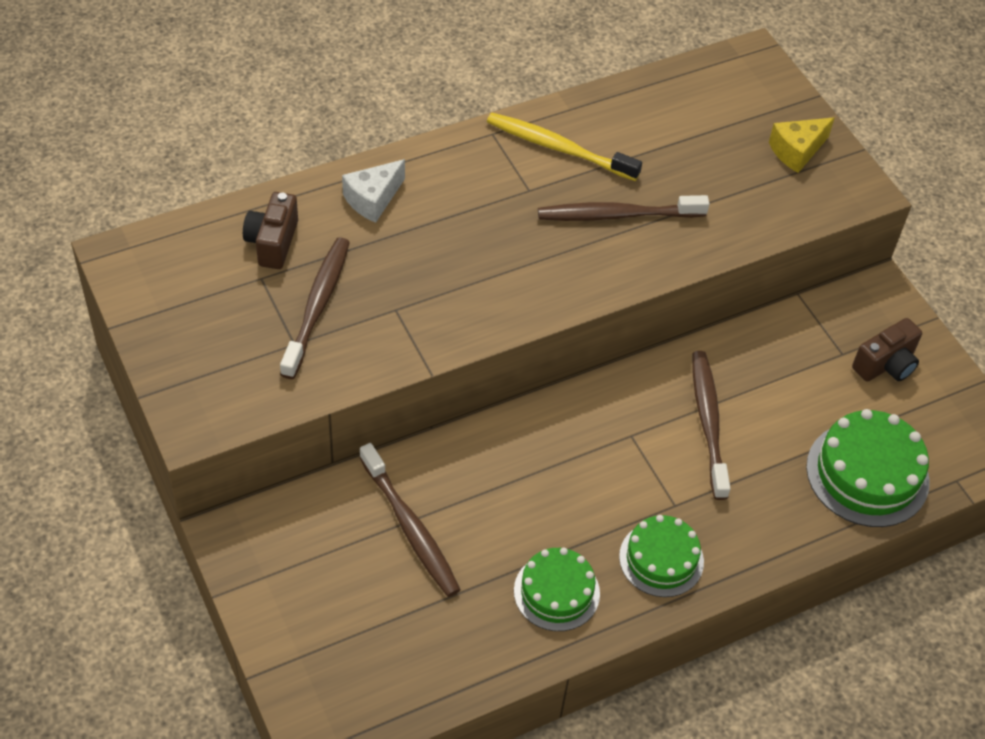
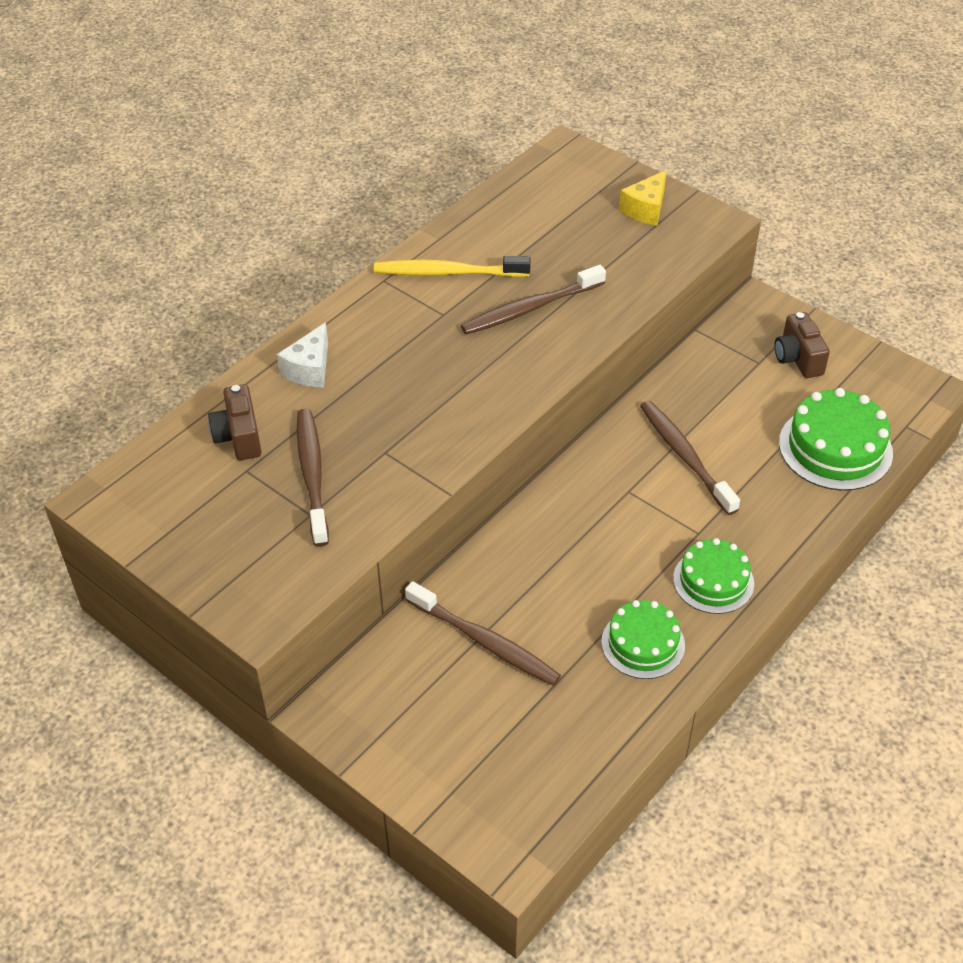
camera: 20 degrees left, 5 degrees down
brown camera [852,318,922,382] -> brown camera turned 135 degrees clockwise [774,312,830,378]

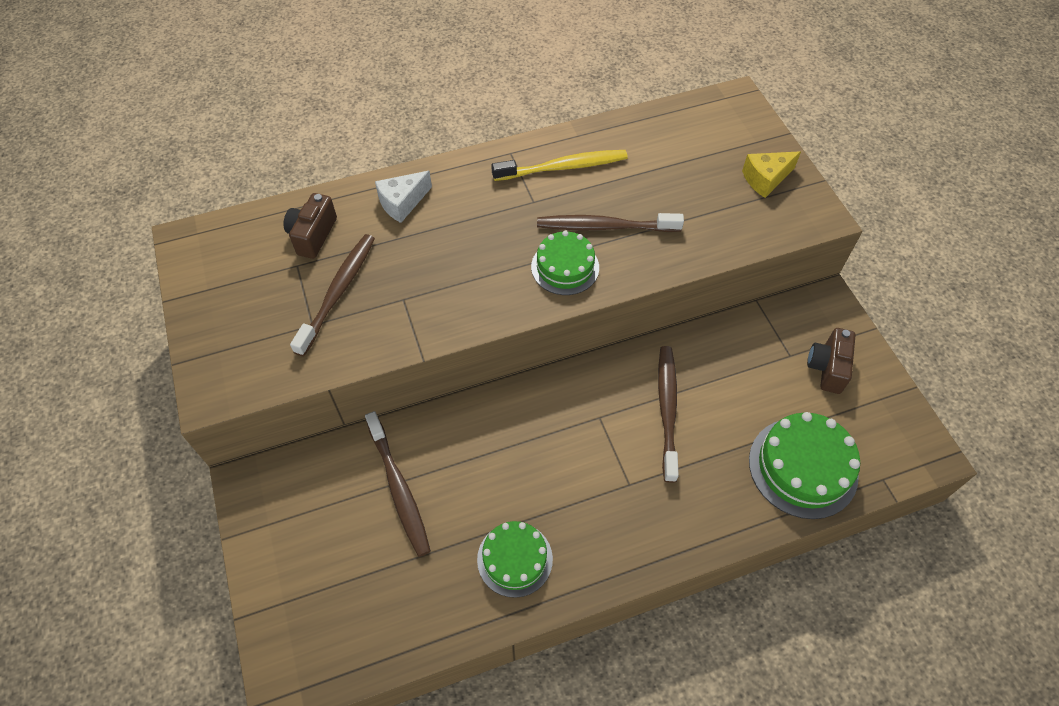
camera: 30 degrees right, 10 degrees up
yellow toothbrush [374,256,531,277] -> yellow toothbrush turned 135 degrees clockwise [491,150,628,181]
green cake [673,538,754,614] -> green cake moved to [531,231,599,295]

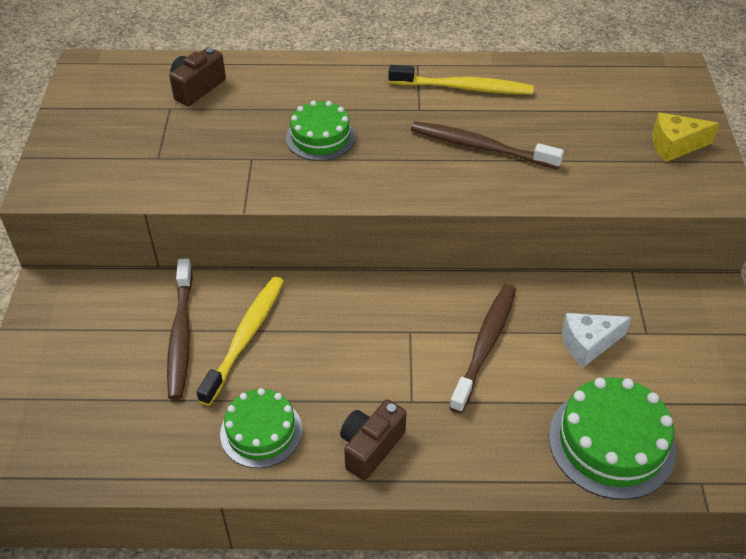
camera: 20 degrees right, 10 degrees down
brown toothbrush [290,234,375,357] -> none
white cheese [375,171,432,223] -> white cheese moved to [562,313,632,367]
green cake [531,231,599,295] -> green cake moved to [286,101,356,161]
brown camera [807,328,856,394] -> brown camera moved to [340,400,406,480]
none -> yellow toothbrush [196,277,284,406]

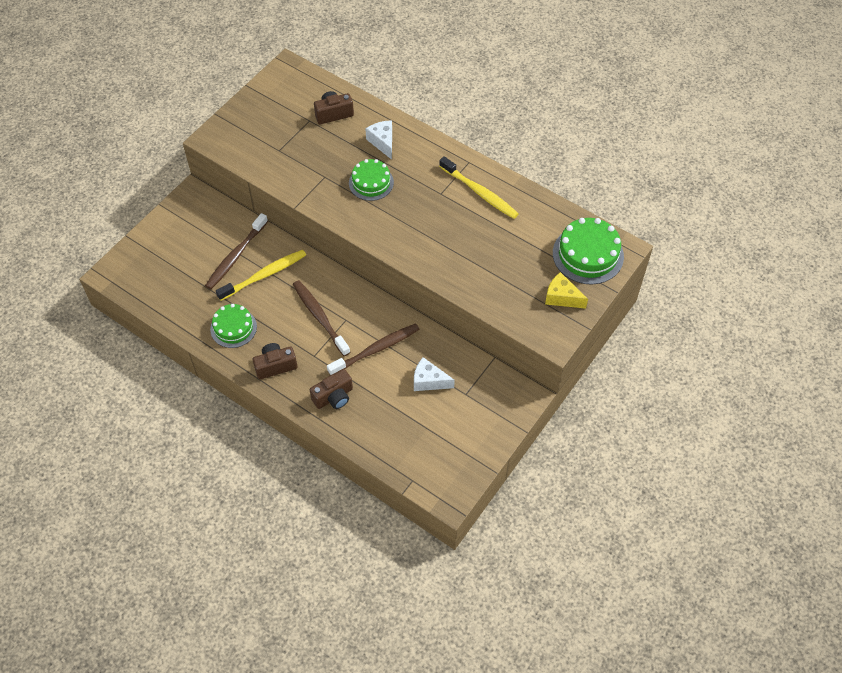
camera: 35 degrees right, 10 degrees up
brown toothbrush [411,121,564,169] -> brown toothbrush moved to [293,280,350,356]
green cake [549,377,676,500] -> green cake moved to [553,218,624,284]
none -> brown camera [310,369,353,409]
none -> white cheese [366,120,392,160]

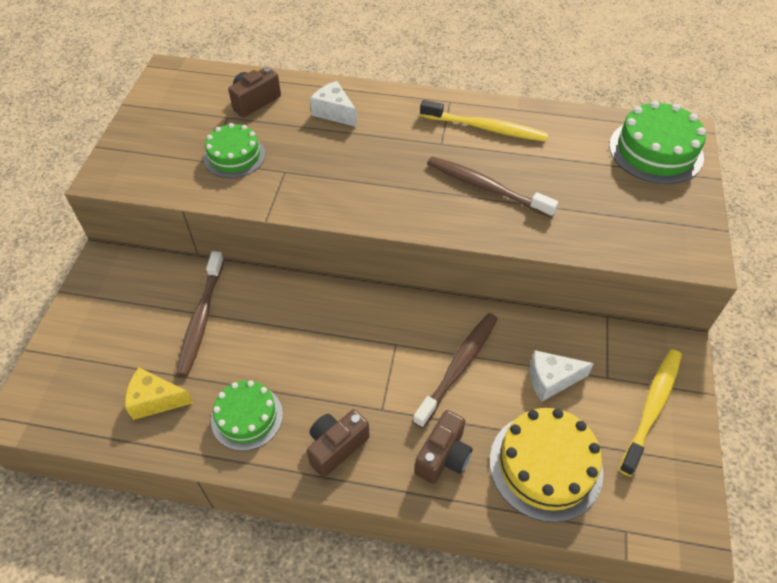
camera: 25 degrees left, 5 degrees down
yellow toothbrush [216,250,306,301] -> yellow toothbrush moved to [619,349,682,476]
brown toothbrush [293,280,350,356] -> brown toothbrush moved to [427,156,559,218]
green cake [349,159,394,201] -> green cake moved to [204,123,265,178]
yellow cheese [545,272,588,309] -> yellow cheese moved to [125,367,193,420]
none -> yellow cake [490,408,603,522]

